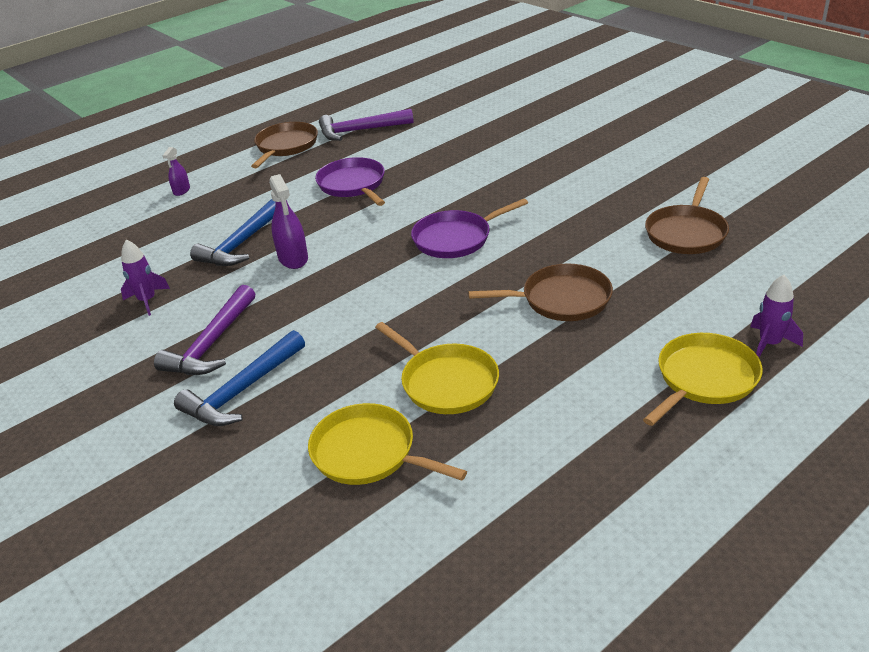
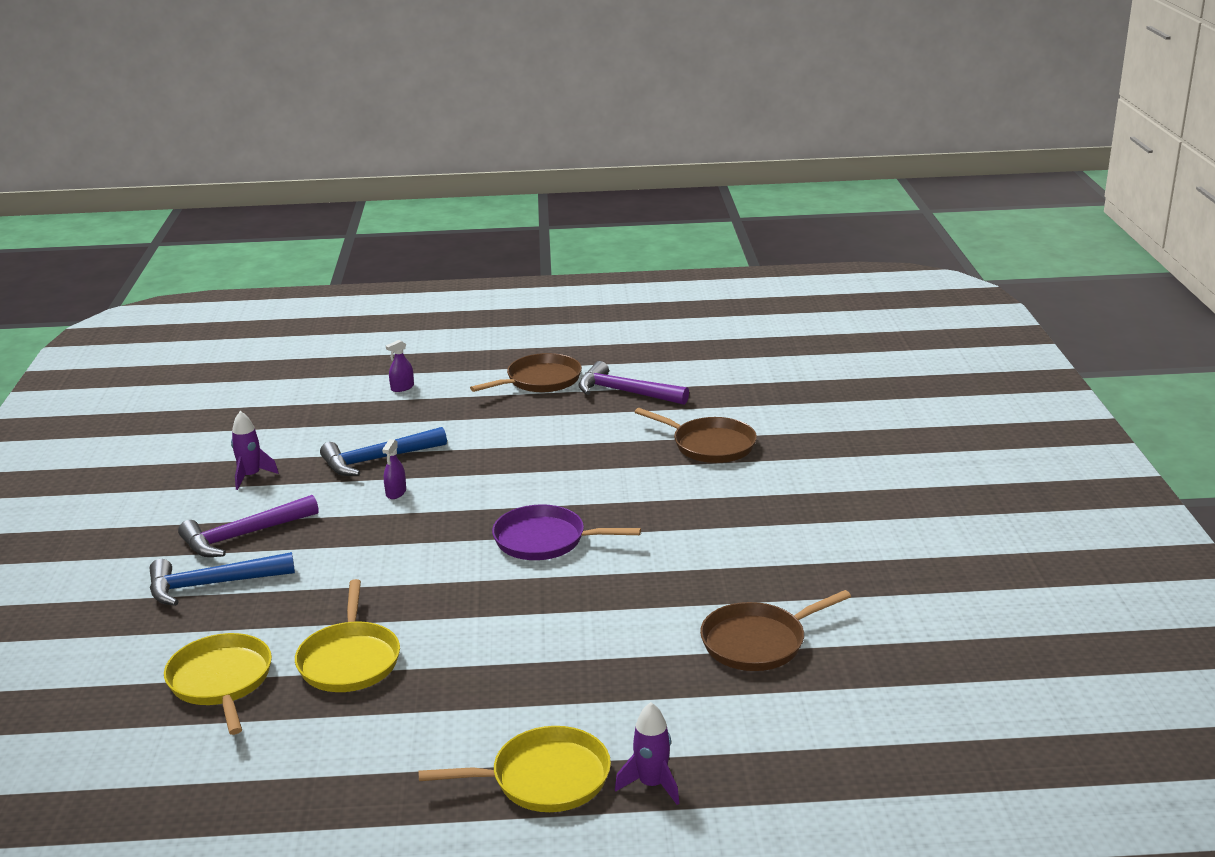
camera: 35 degrees right, 10 degrees down
purple spray bottle [269,174,308,269] -> purple spray bottle [382,439,406,499], size x0.59
purple pan [315,157,385,206] -> none
brown pan [468,264,613,321] -> brown pan moved to [635,408,757,463]

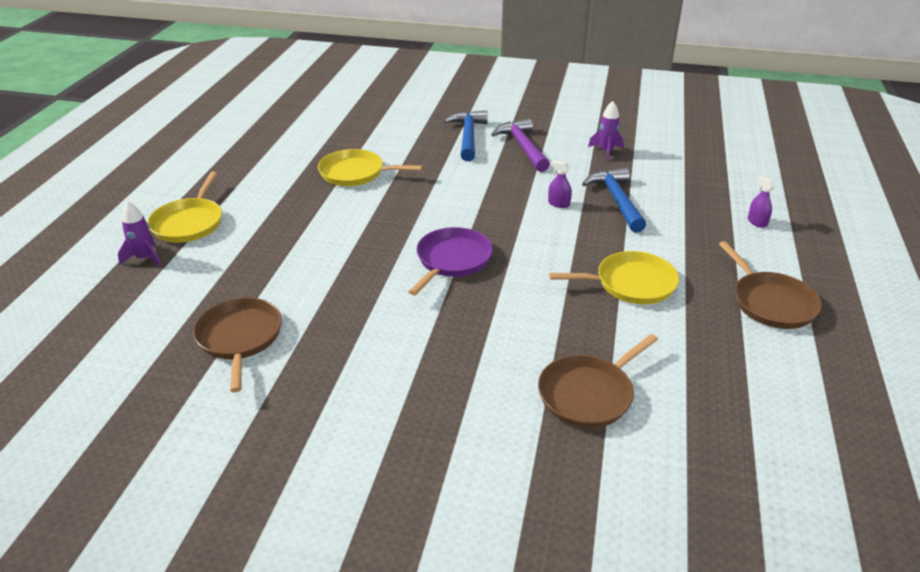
camera: 105 degrees right, 10 degrees up
yellow pan [164,633,272,735] -> yellow pan moved to [549,251,679,304]
purple hammer [578,361,689,405] -> none

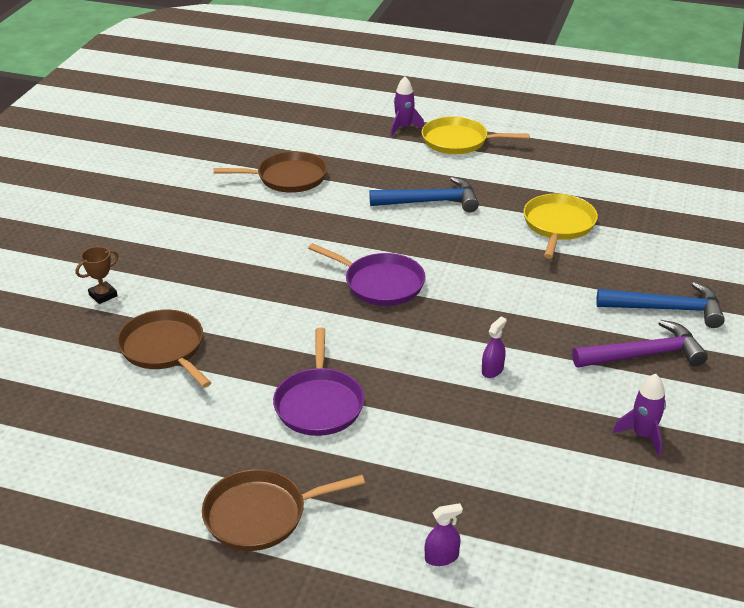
camera: 95 degrees right, 0 degrees up
yellow pan [549,251,679,304] -> purple pan [273,327,364,436]
blue hammer [582,167,646,232] -> blue hammer moved to [369,177,479,212]
none -> brown trophy [76,247,119,304]

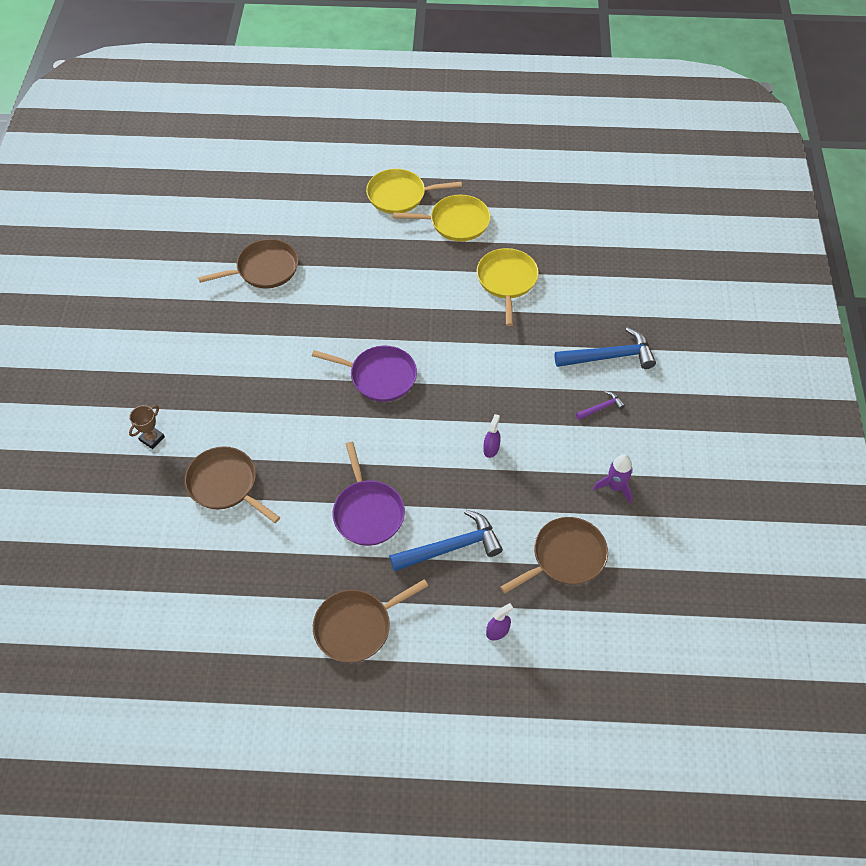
camera: 15 degrees left, 20 degrees up
blue hammer [369,177,479,212] -> blue hammer moved to [389,510,503,572]
purple rocket [390,76,424,136] -> none
purple hammer [572,320,708,367] -> purple hammer [576,391,625,420], size x0.49
none -> yellow pan [393,195,491,241]
none -> brown pan [500,517,608,593]

